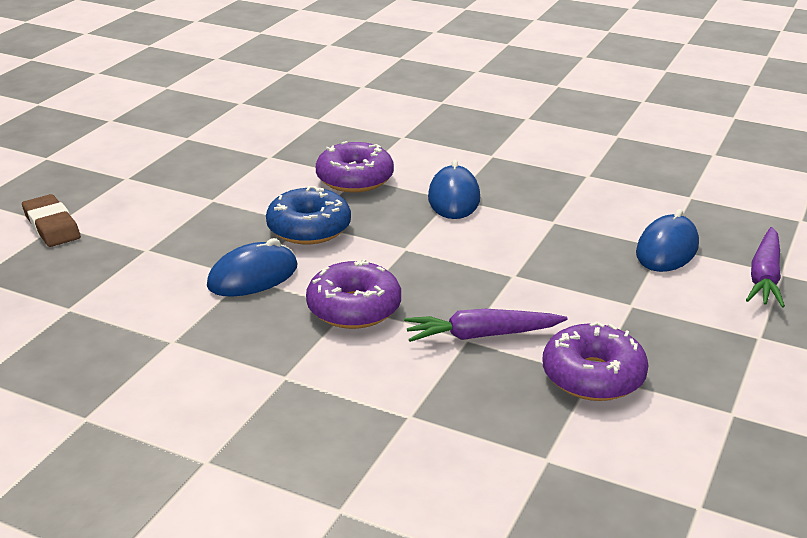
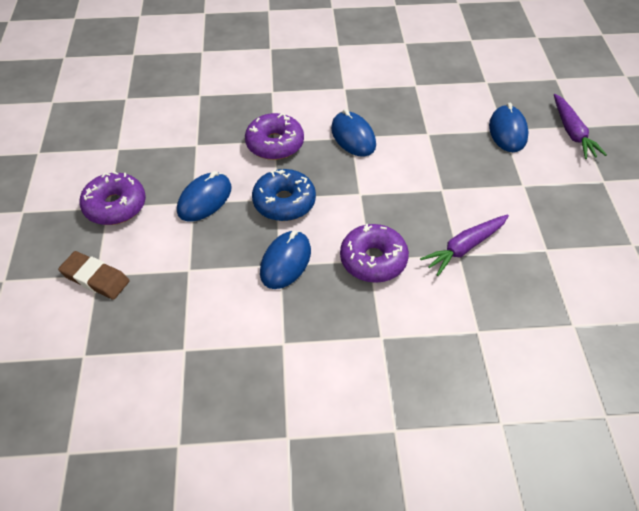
camera: 30 degrees left, 20 degrees up
purple donut [543,321,649,401] -> purple donut moved to [80,172,146,225]
none -> blue mouse [177,171,231,221]

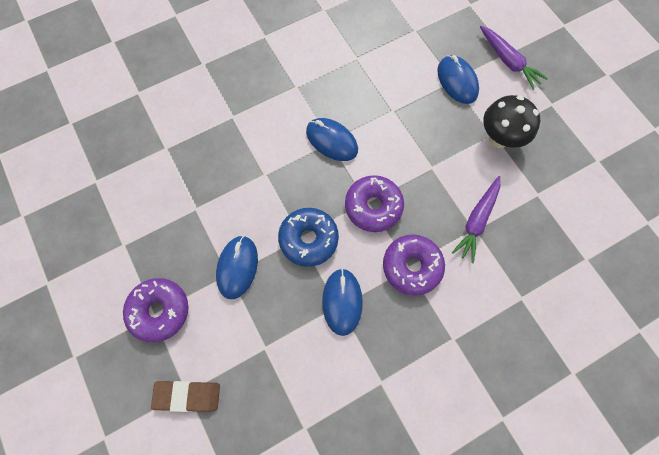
camera: 25 degrees left, 20 degrees up
purple donut [245,113,304,160] -> purple donut moved to [345,175,404,232]
none -> black mushroom [483,95,540,148]

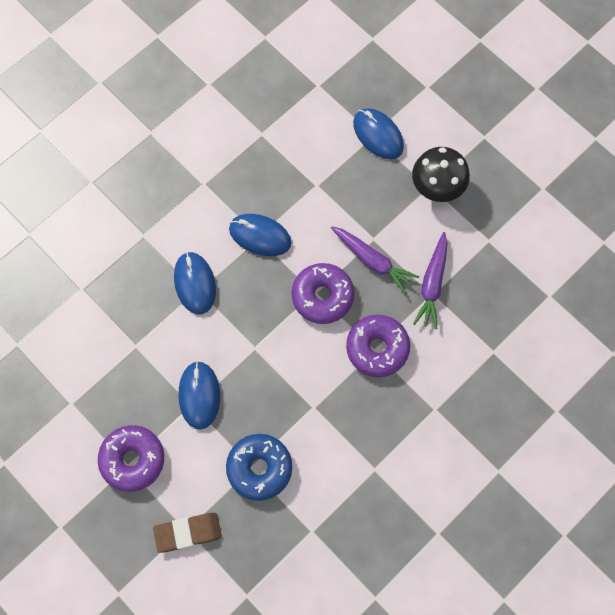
camera: 15 degrees left, 0 degrees up
blue donut [278,208,339,267] -> blue donut moved to [226,434,292,501]
blue mouse [322,268,363,336] -> blue mouse moved to [174,252,216,315]
purple carrot [480,26,548,90] -> purple carrot moved to [331,226,419,295]

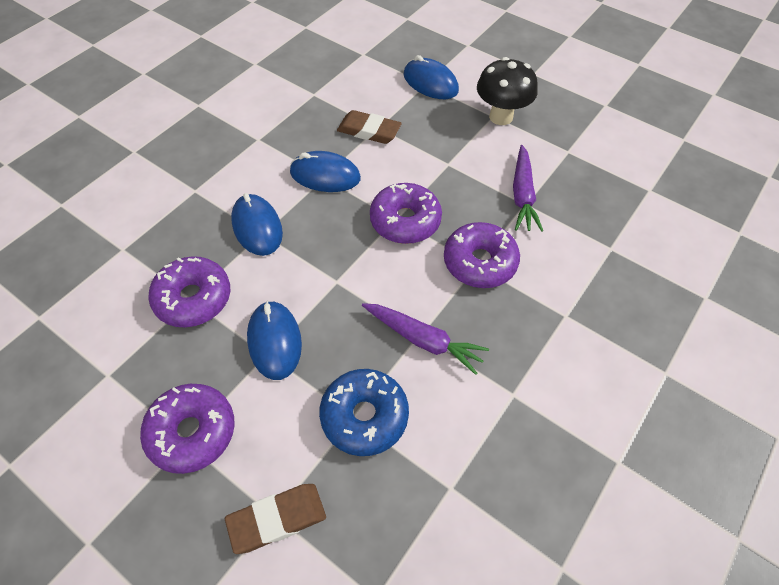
camera: 10 degrees left, 15 degrees down
purple carrot [331,226,419,295] -> purple carrot moved to [362,303,489,375]
none -> purple donut [148,256,230,327]
none -> brown eraser [337,110,402,144]

